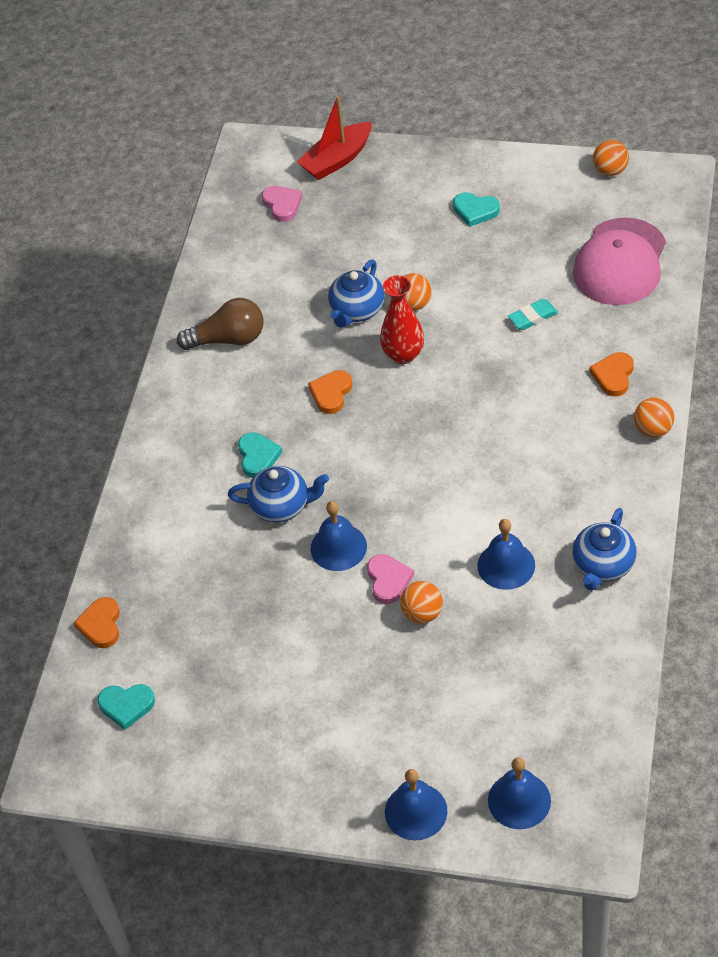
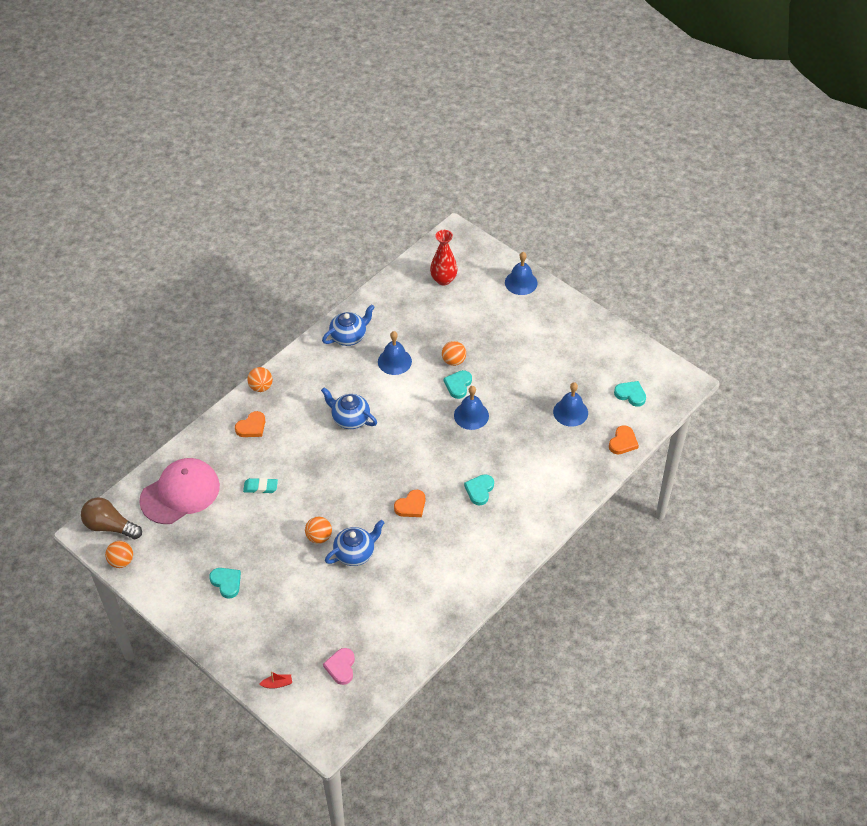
camera: 155 degrees left, 0 degrees up
brown light bulb [177,298,264,350] -> brown light bulb moved to [81,497,142,539]
blue teapot [228,466,329,523] -> blue teapot moved to [321,387,377,429]
red boat [297,96,372,180] -> red boat [259,671,292,689], size x0.44
pink heart [367,554,414,604] -> turquoise heart [444,370,472,399]
red vase [380,275,424,364] -> red vase moved to [430,230,458,285]
blue bell [488,757,551,829] -> blue bell moved to [553,382,588,427]

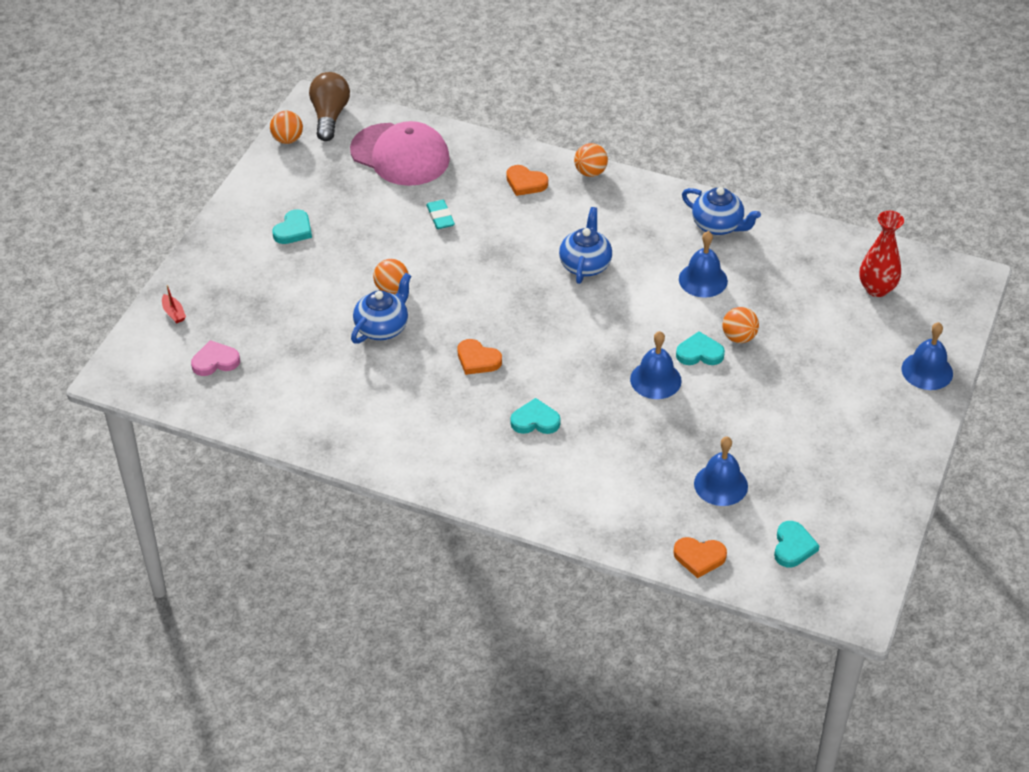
camera: 70 degrees right, 5 degrees down
blue teapot [325,520,384,566] -> blue teapot turned 90 degrees counterclockwise [351,273,411,344]

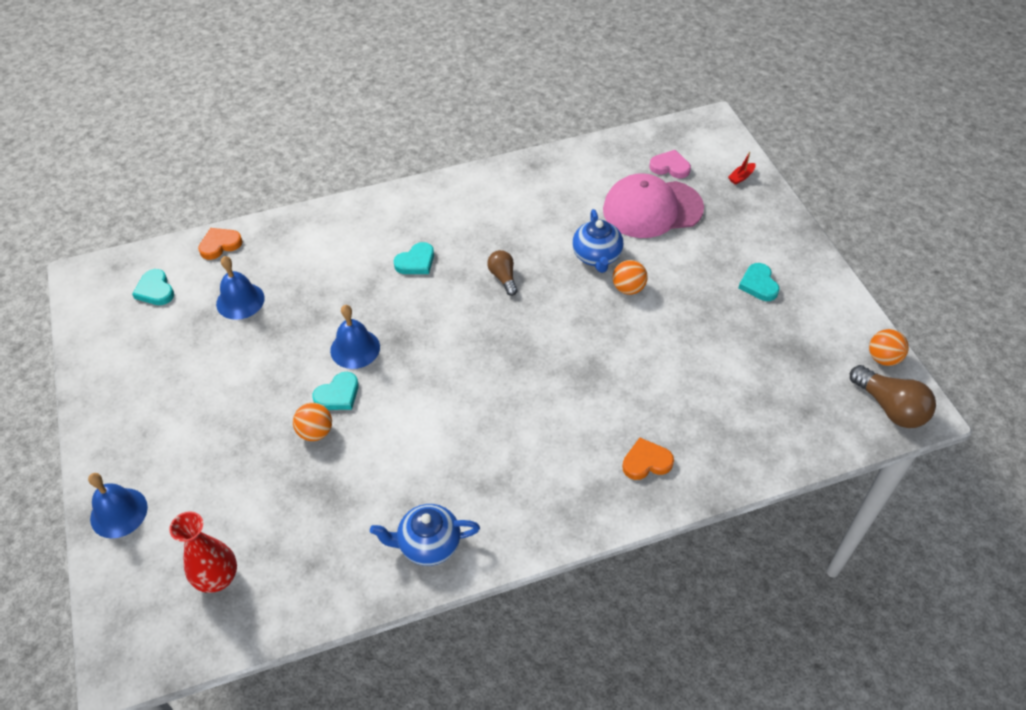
camera: 140 degrees right, 5 degrees up
red boat [162,285,186,323] -> red boat turned 60 degrees counterclockwise [728,152,756,185]
pink heart [191,340,240,376] -> pink heart turned 105 degrees counterclockwise [649,150,691,178]
pink cap [350,121,450,186] -> pink cap moved to [603,173,704,238]
turquoise eraser [426,200,455,229] -> none
orange heart [458,339,502,375] -> brown light bulb [487,250,518,296]
blue teapot [559,207,612,284] -> none
orange ball [574,143,608,177] -> none
blue bell [679,231,728,298] -> none

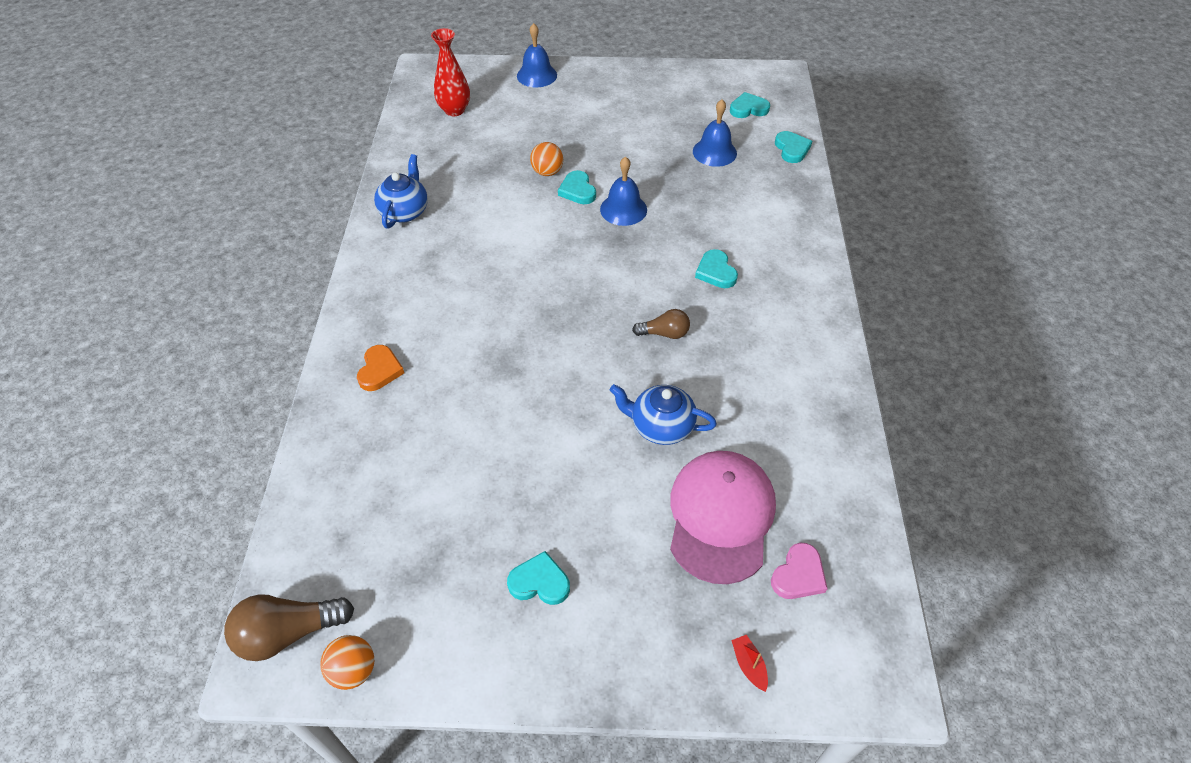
camera: 110 degrees right, 0 degrees up
orange heart [198,228,243,260] -> turquoise heart [775,131,812,163]
orange ball [613,260,648,295] -> none

